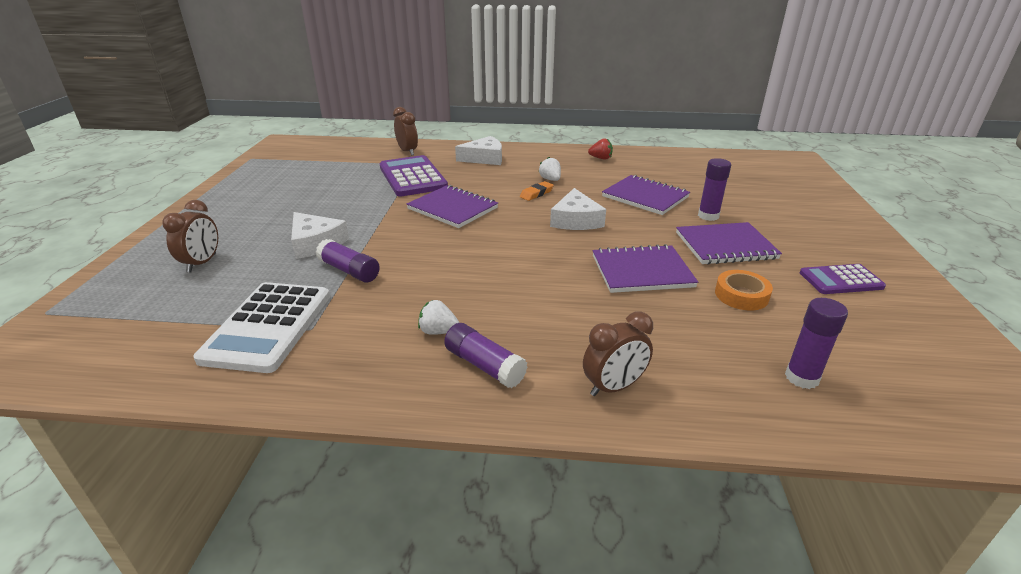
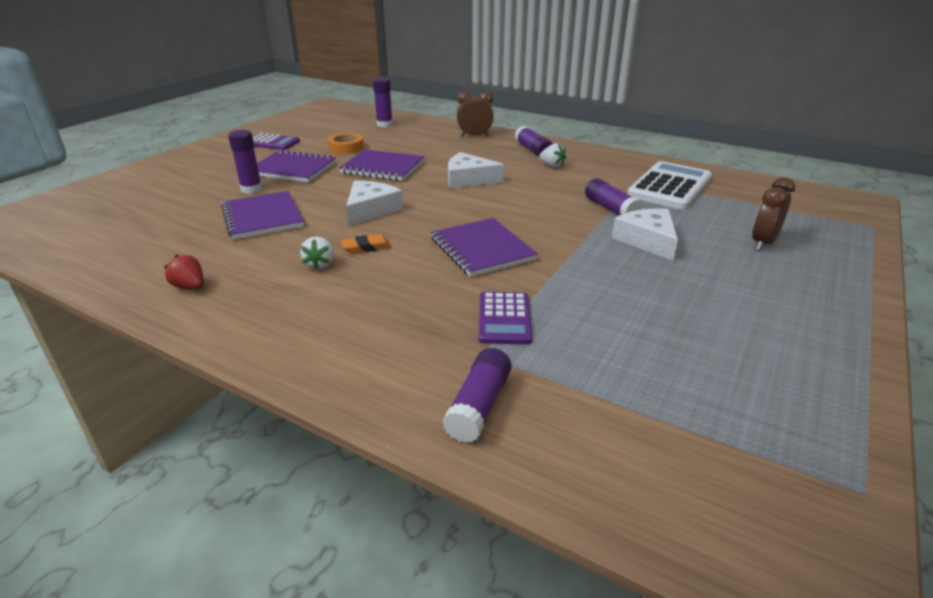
camera: 155 degrees left, 0 degrees up
purple calculator [380,155,448,197] -> purple calculator [479,292,532,345], size x0.59
brown clock [393,107,418,155] -> purple glue stick [442,348,512,443]
white cheese [455,136,502,165] -> white cheese moved to [448,152,504,189]

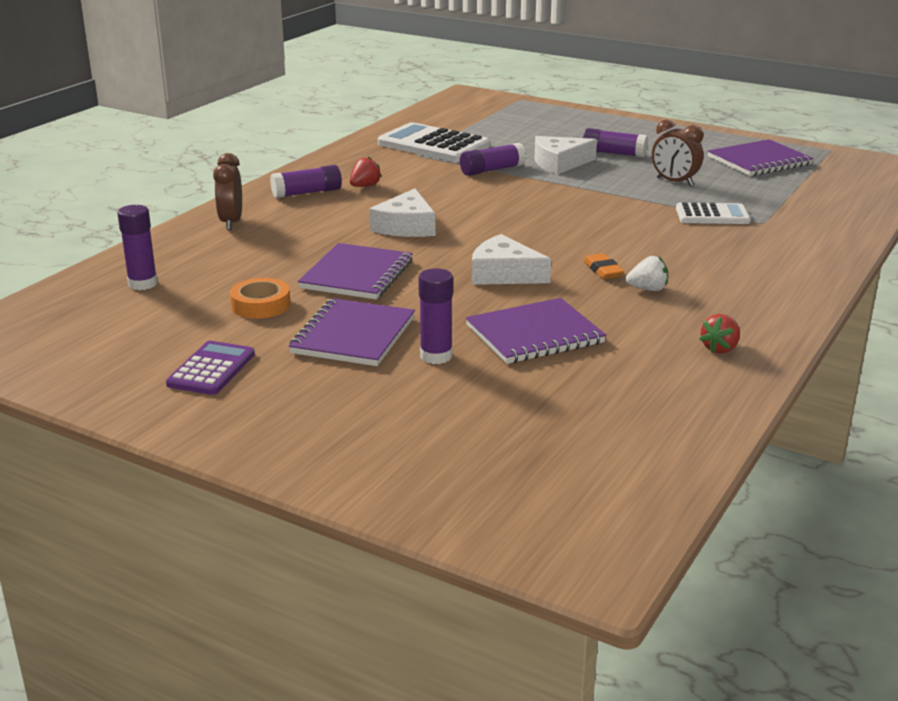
camera: 90 degrees left, 5 degrees down
purple notebook [431,218,538,277] -> purple notebook moved to [708,139,813,176]
purple glue stick [442,348,512,443] -> purple glue stick moved to [583,128,648,157]
purple calculator [479,292,532,345] -> white calculator [676,202,751,224]
white strawberry [539,143,566,168] -> red strawberry [350,156,382,187]
brown clock [752,177,795,251] -> brown clock moved to [652,119,704,186]

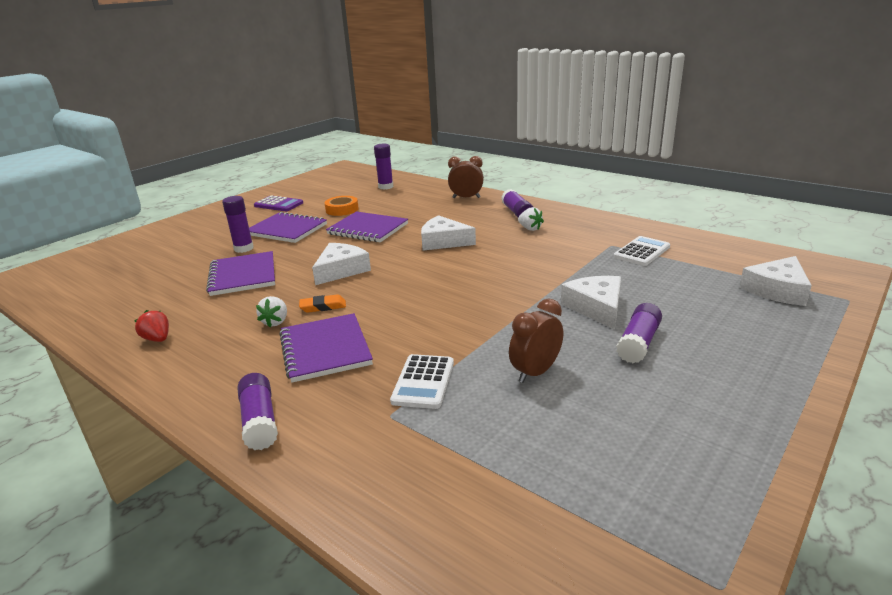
camera: 100 degrees right, 0 degrees up
red strawberry [350,156,382,187] -> white strawberry [518,207,544,231]
white calculator [378,122,490,162] -> white calculator [614,236,670,266], size x0.59
purple glue stick [460,143,526,176] -> purple glue stick moved to [237,373,278,450]
purple notebook [708,139,813,176] -> purple notebook moved to [279,313,373,383]
none -> white cheese [739,256,812,306]

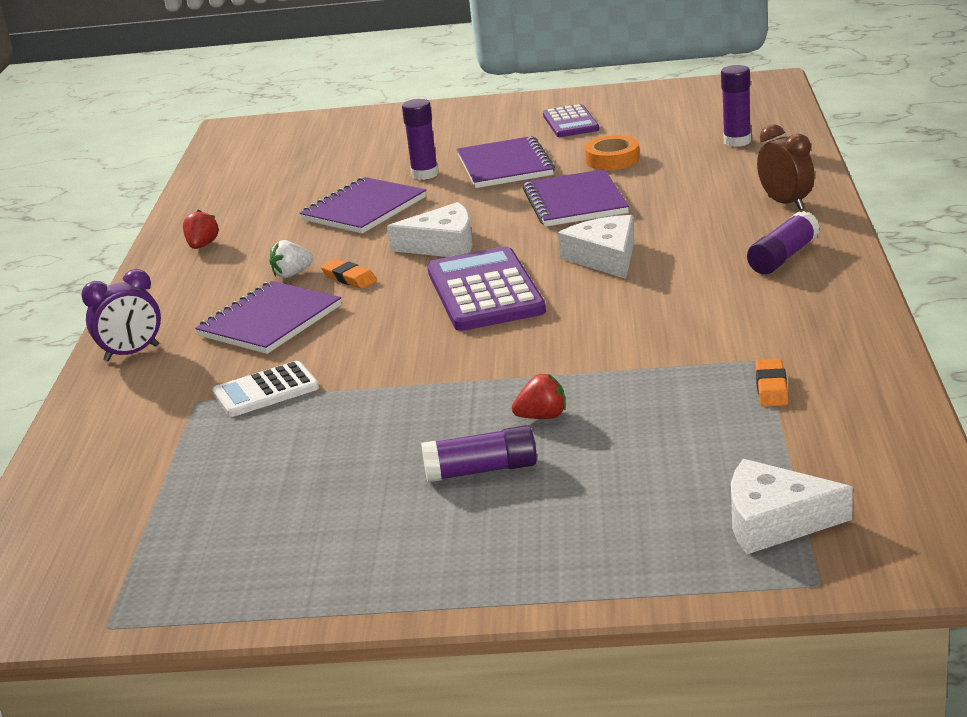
camera: 55 degrees right, 0 degrees up
purple glue stick [237,373,278,450] -> purple clock [81,269,161,362]
brown clock [509,298,563,383] -> none
white strawberry [518,207,544,231] -> none
white cheese [561,276,621,330] -> red strawberry [512,374,566,419]
white calculator [614,236,670,266] -> orange eraser [755,359,788,407]
none -> purple calculator [427,246,546,331]

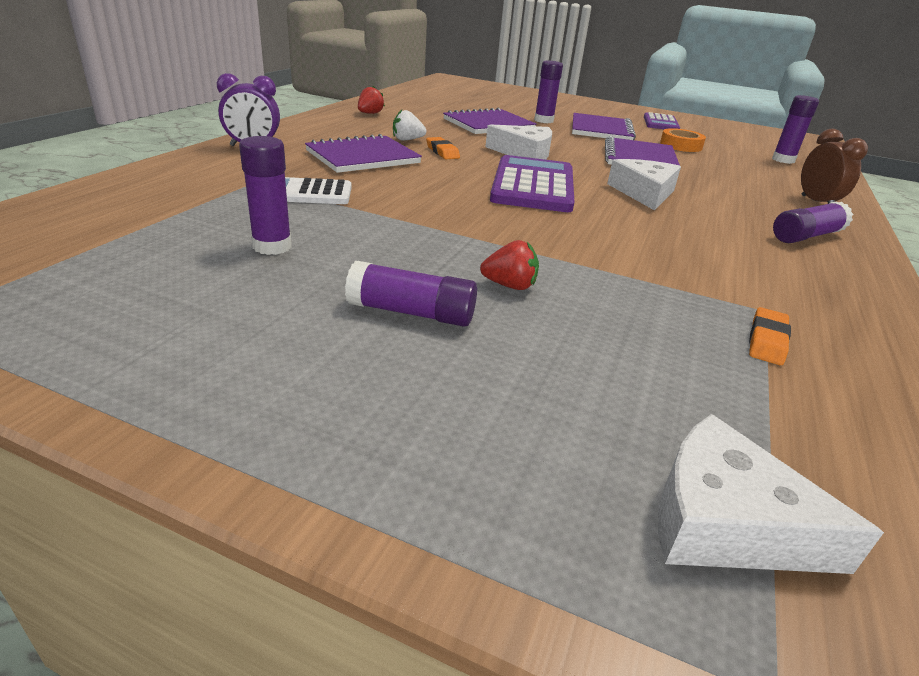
camera: 15 degrees right, 5 degrees up
none -> purple glue stick [239,136,292,255]

